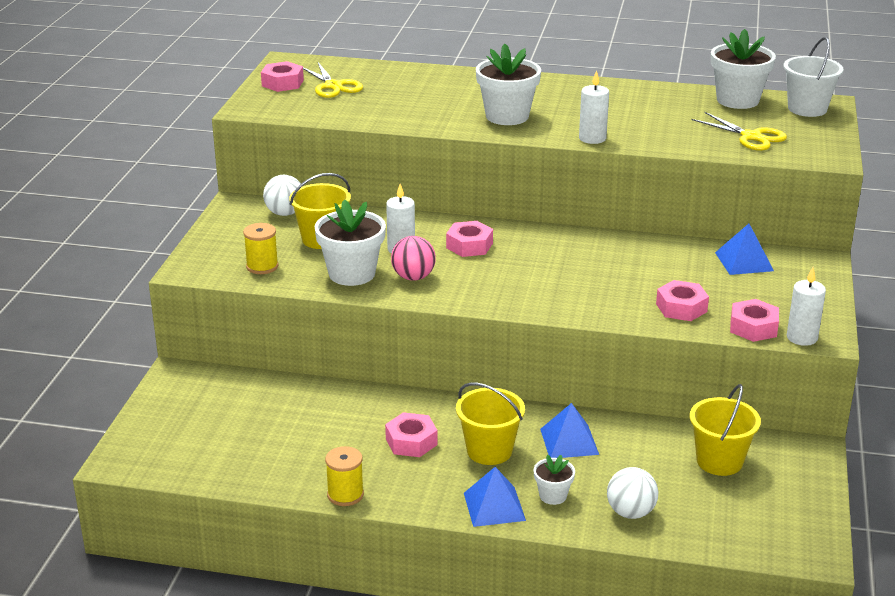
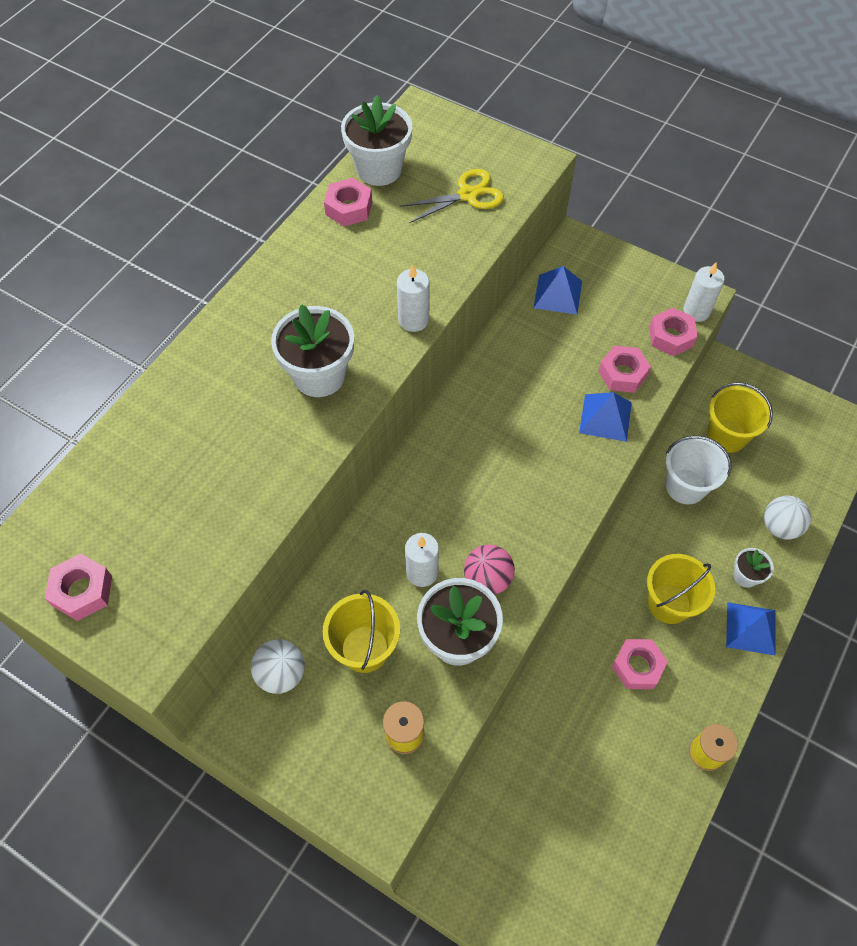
camera: 70 degrees left, 30 degrees up
yellow scissors [303,62,363,98] -> none
pink nut [446,221,493,257] -> pink nut moved to [324,178,372,227]
blue pyramid [540,403,599,458] -> blue pyramid moved to [579,392,632,442]
white bucket [783,37,844,117] -> white bucket moved to [666,436,731,504]

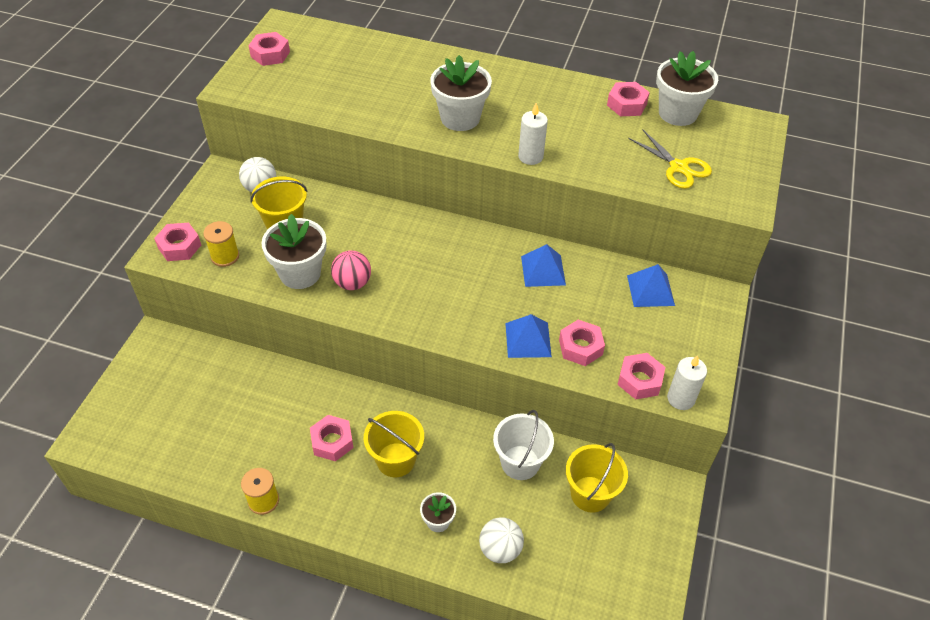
camera: 75 degrees right, 10 degrees down
white candle [405,533,439,587] -> none
blue pyramid [726,602,776,656] -> blue pyramid moved to [521,244,566,287]
none -> pink nut [154,223,201,261]

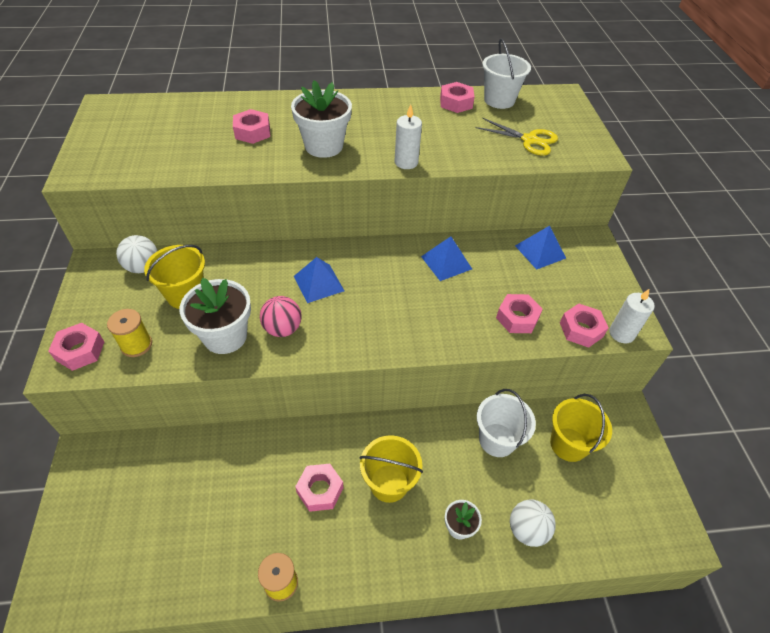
camera: 25 degrees left, 0 degrees up
pink nut [248,32,290,66] -> pink nut moved to [233,109,270,144]
blue pyramid [505,314,552,358] -> blue pyramid moved to [294,257,344,303]
white flower pot [656,51,718,126] -> white bucket [483,38,531,109]

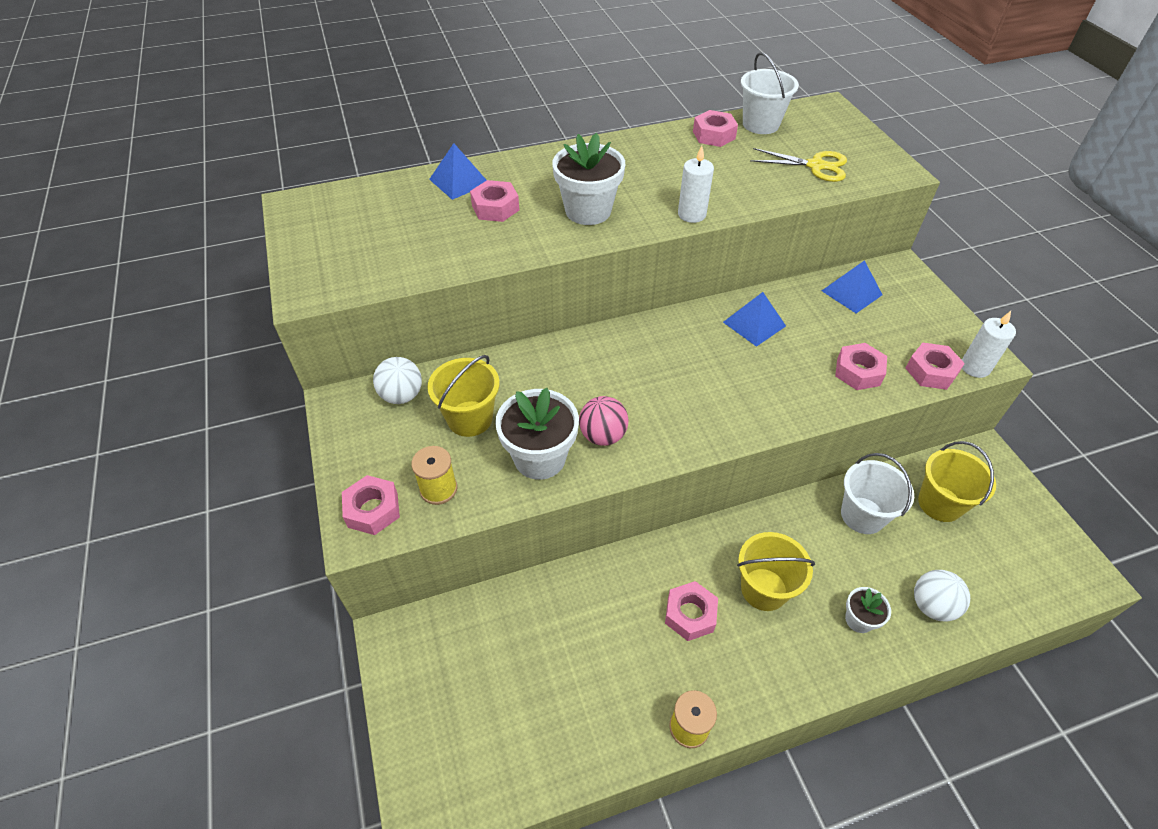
camera: 10 degrees left, 0 degrees up
blue pyramid [294,257,344,303] -> blue pyramid moved to [429,143,486,200]

